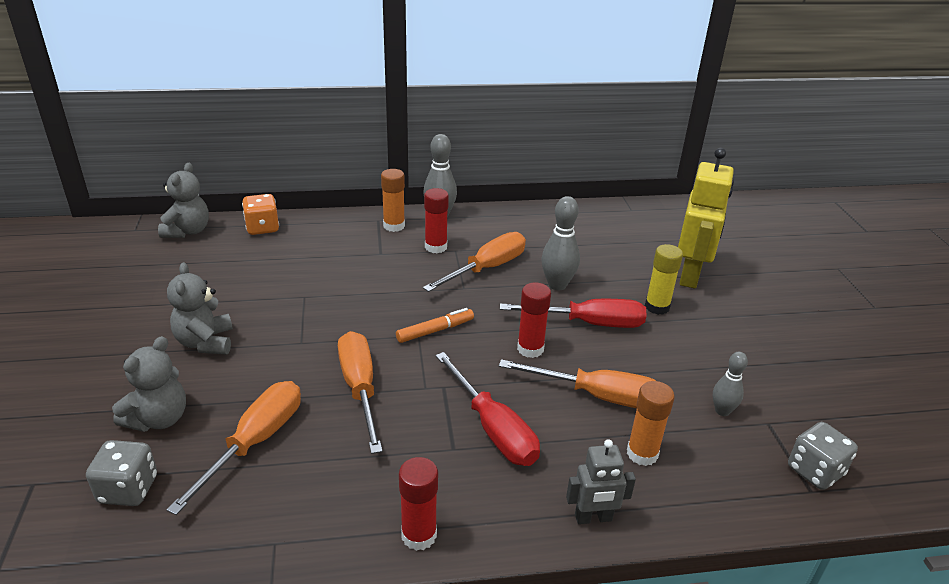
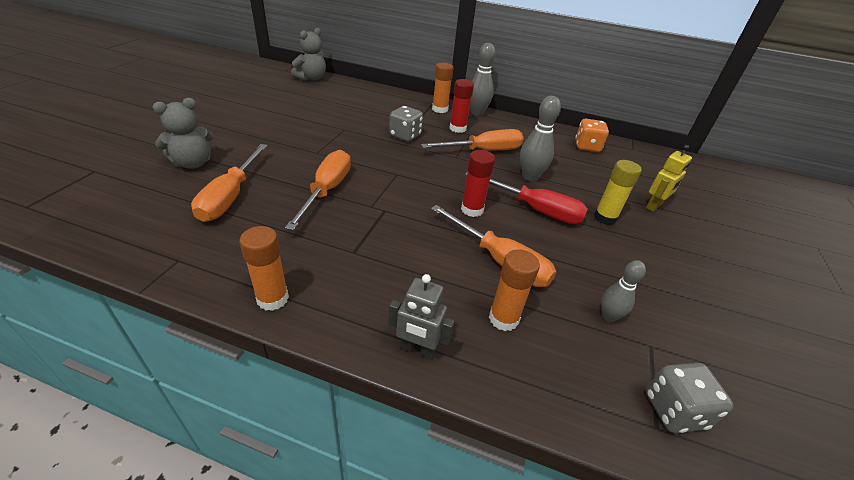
camera: 25 degrees right, 5 degrees up
grey dice [86,440,157,506] -> grey dice moved to [389,106,423,142]
orange screwdriver [166,381,301,515] -> orange screwdriver turned 135 degrees clockwise [191,144,268,222]
grey teddy bear [167,262,233,354] -> none
orange dice [242,194,279,235] -> orange dice moved to [575,119,609,152]
orange marker [396,308,474,343] -> none
red glue stick [399,457,438,551] -> orange glue stick [239,226,289,311]
red screwdriver [435,352,540,466] -> none
yellow robot [678,148,734,289] -> yellow robot [646,145,692,212], size x0.54

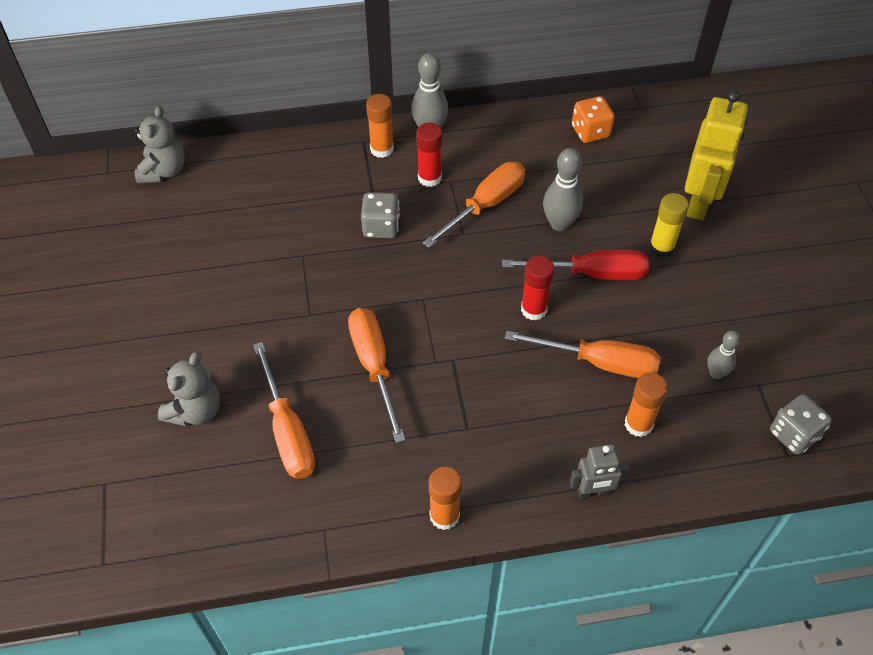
camera: 25 degrees left, 15 degrees up
yellow robot [646,145,692,212] -> yellow robot [685,91,748,220], size x1.84

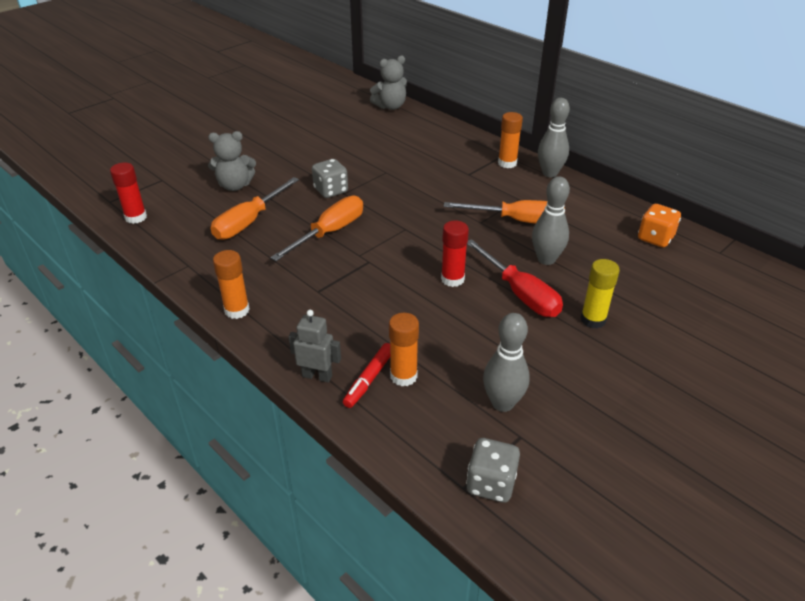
camera: 55 degrees right, 15 degrees down
grey dice [361,192,400,238] -> grey dice moved to [312,159,348,198]
red glue stick [416,123,442,187] -> red glue stick moved to [110,162,147,224]
orange screwdriver [504,331,660,378] -> none
grey robot [570,444,630,499] -> grey robot turned 150 degrees clockwise [289,310,341,383]
yellow robot [685,91,748,220] -> none
grey bowling pin [707,331,740,379] -> grey bowling pin [483,313,530,412], size x1.60
none -> red marker [343,343,390,408]

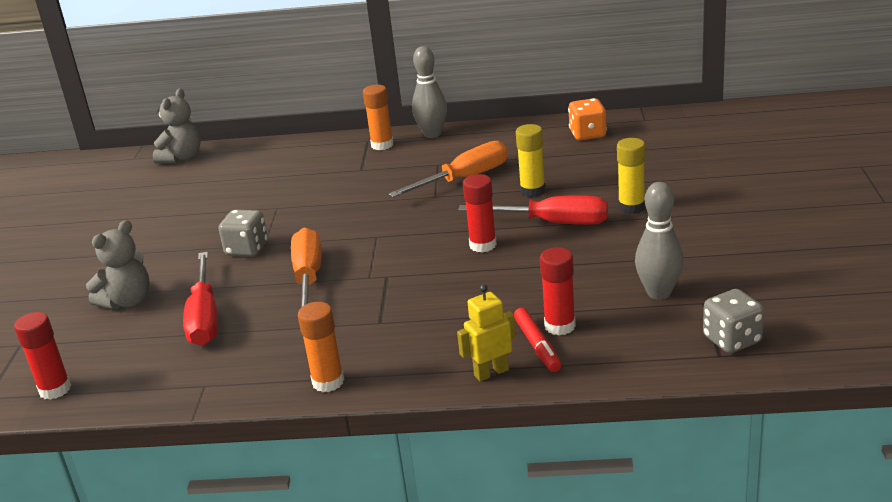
camera: 40 degrees left, 10 degrees down
orange screwdriver [211,177,299,240] -> red screwdriver [183,252,218,346]
grey robot [289,310,341,383] -> yellow robot [457,284,516,381]
orange glue stick [389,313,419,386] -> red glue stick [540,247,576,335]
grey bowling pin [532,176,570,265] -> yellow glue stick [516,124,545,197]

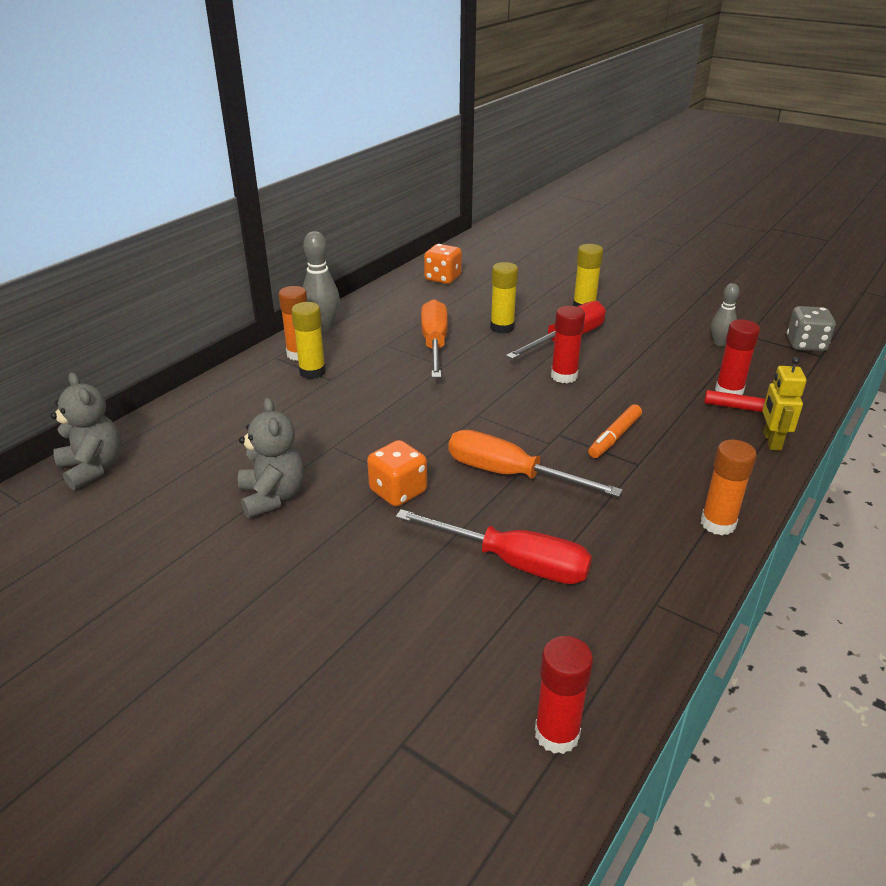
camera: 60 degrees left, 5 degrees up
grey teddy bear [86,220,150,310] -> grey teddy bear moved to [238,398,304,518]
grey dice [218,210,268,257] -> orange dice [367,440,427,507]
grey bowling pin [635,182,684,300] -> grey bowling pin [711,283,739,346], size x0.63
none -> yellow glue stick [291,302,326,379]
none -> orange marker [588,404,642,458]

